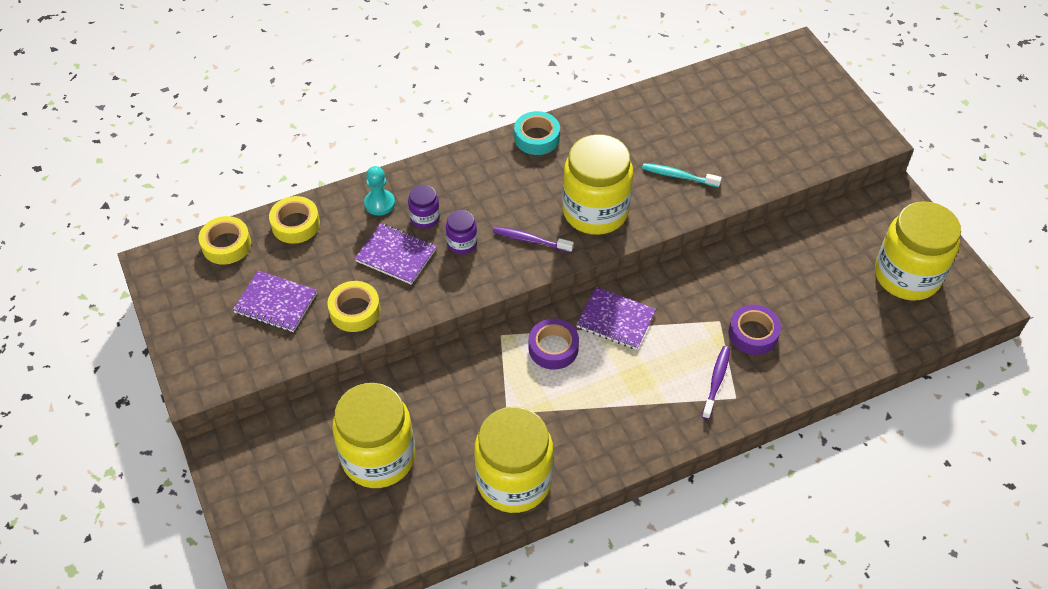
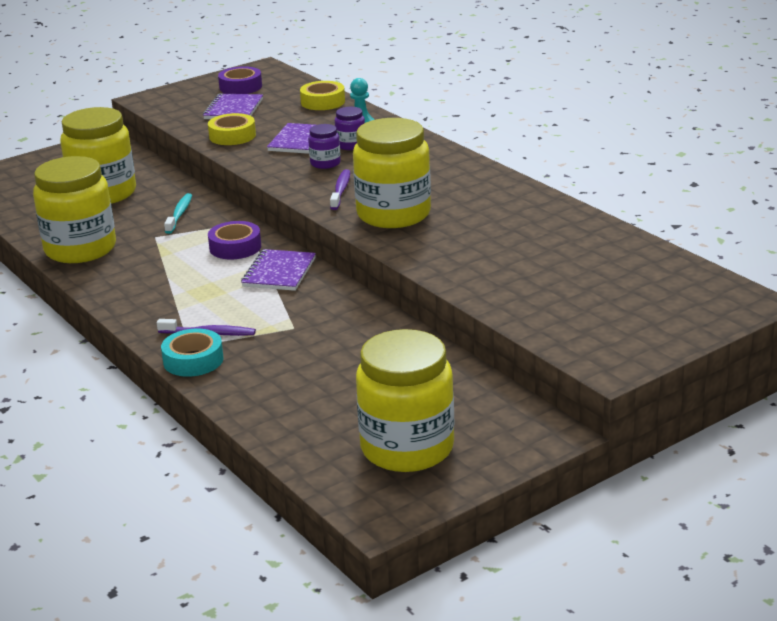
camera: 80 degrees right, 25 degrees down
yellow tape [199,216,251,265] -> none
turquoise tape [514,111,560,155] -> turquoise tape moved to [161,329,224,377]
turquoise toothbrush [642,163,722,187] -> turquoise toothbrush moved to [164,193,192,234]
purple tape [729,304,781,355] -> purple tape moved to [218,66,262,94]

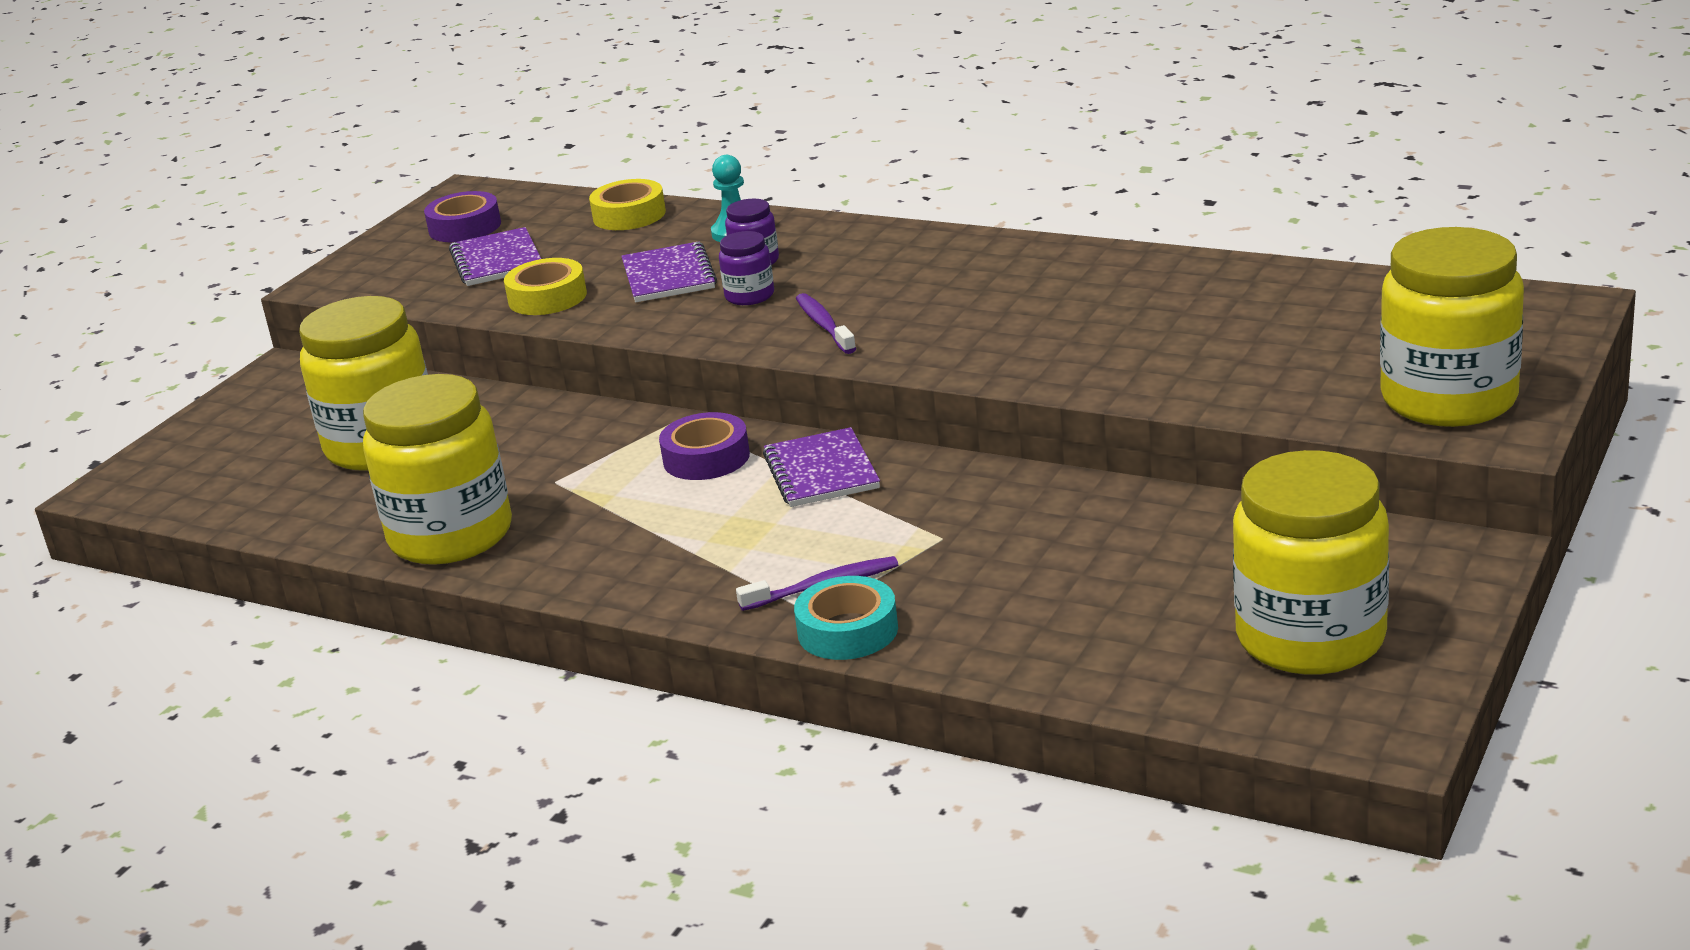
camera: 25 degrees left, 0 degrees up
turquoise toothbrush [164,193,192,234] -> none
yellow jar [353,118,431,228] -> yellow jar moved to [1380,227,1524,427]

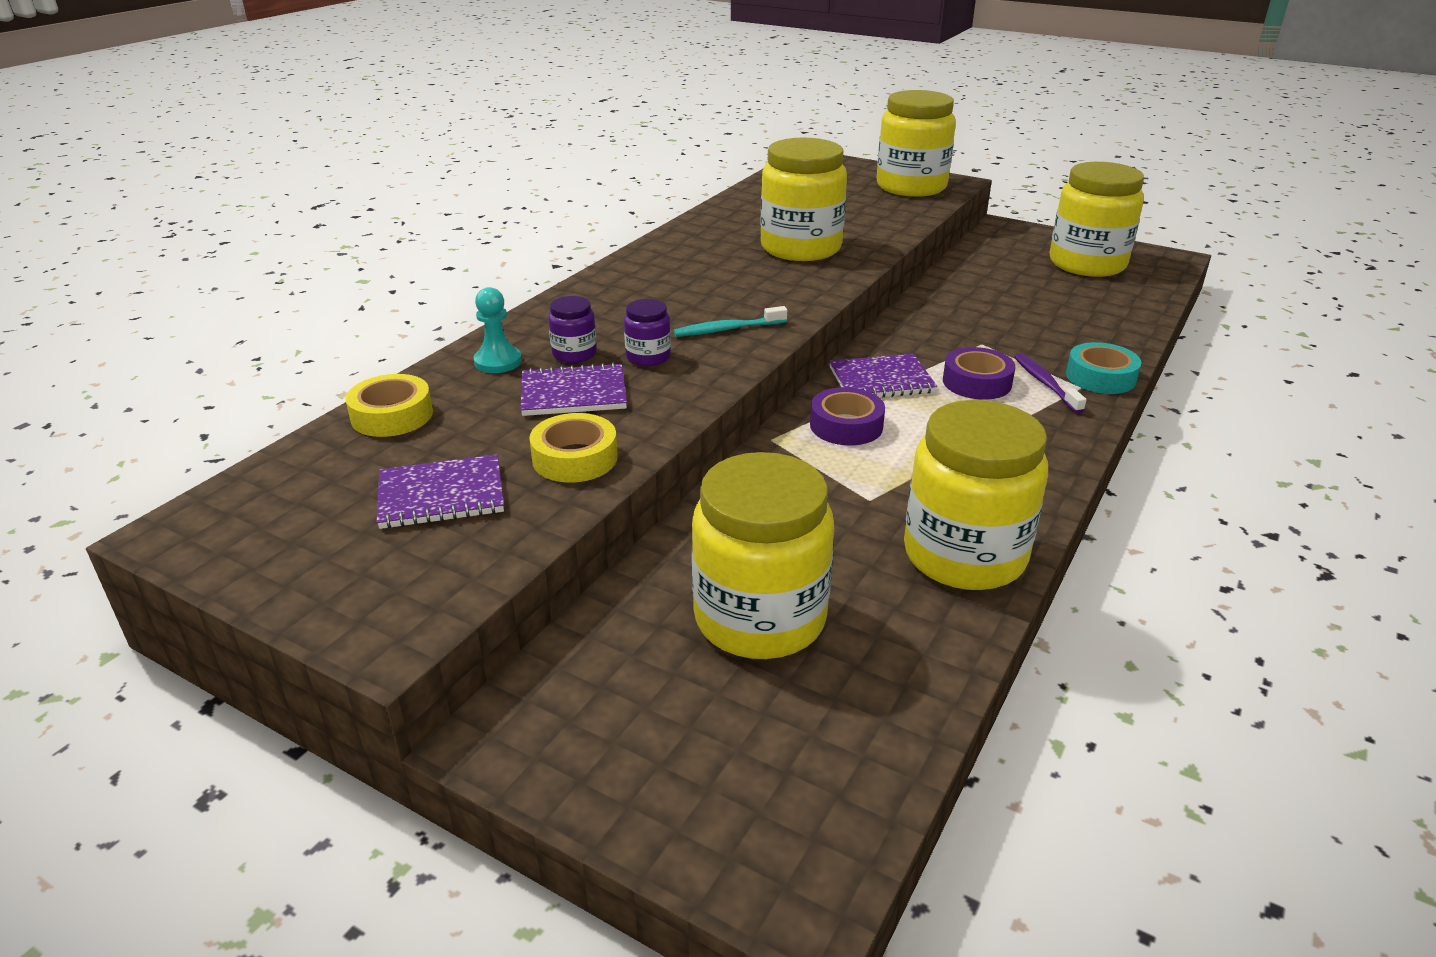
camera: 90 degrees left, 5 degrees up
purple tape [424,191,501,242] -> purple tape moved to [943,347,1015,400]
purple toothbrush [796,293,856,354] -> turquoise toothbrush [673,306,788,337]
none -> yellow jar [760,138,847,261]

